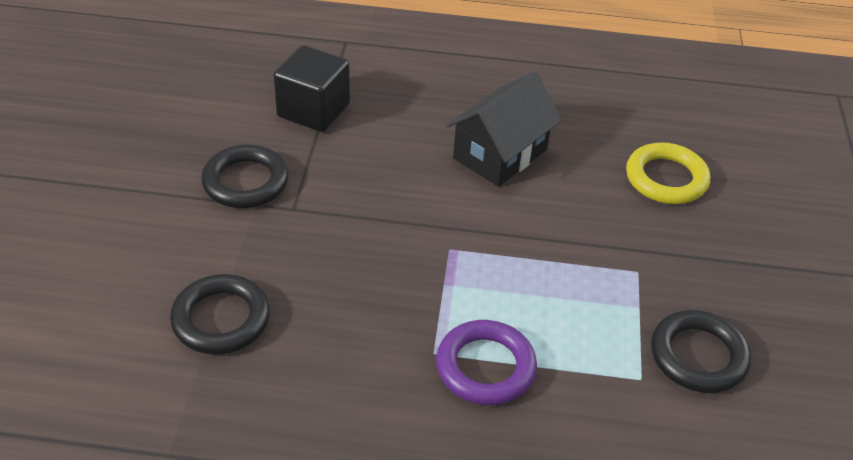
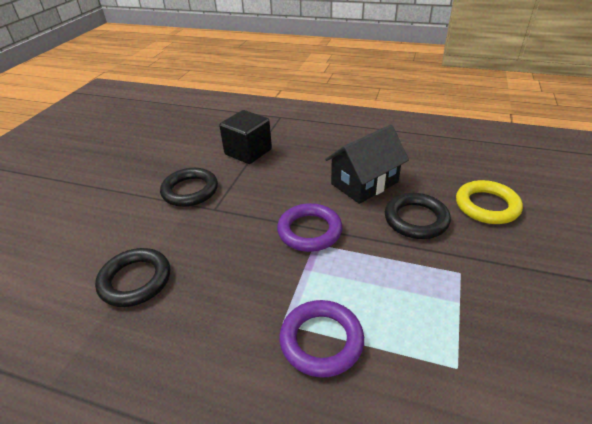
camera: 15 degrees right, 5 degrees down
black ring [651,310,751,393] -> black ring moved to [385,193,451,239]
none -> purple ring [277,203,343,252]

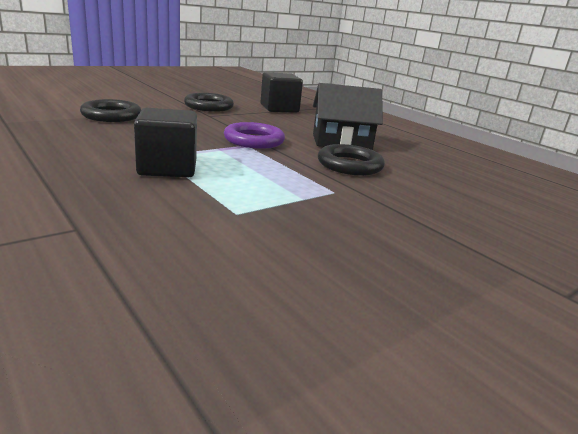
camera: 30 degrees right, 15 degrees down
purple ring [280,300,364,378] -> black cube [134,108,197,177]
yellow ring [456,180,523,224] -> none

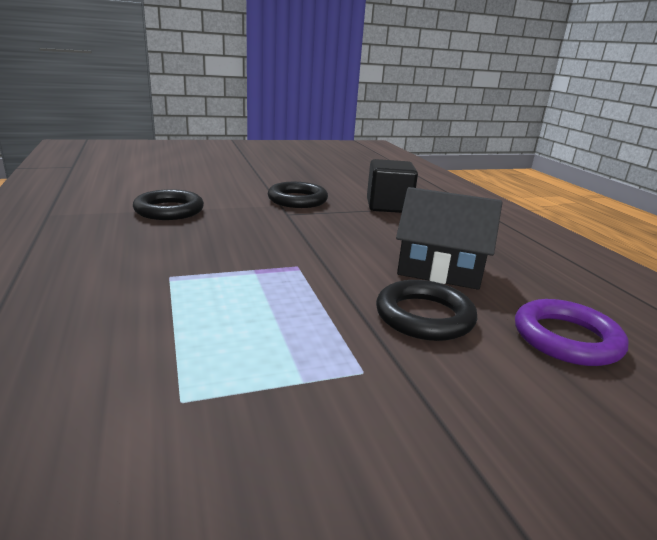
camera: 20 degrees right, 0 degrees up
black cube [134,108,197,177] -> none
purple ring [224,122,285,149] -> purple ring moved to [515,299,629,366]

